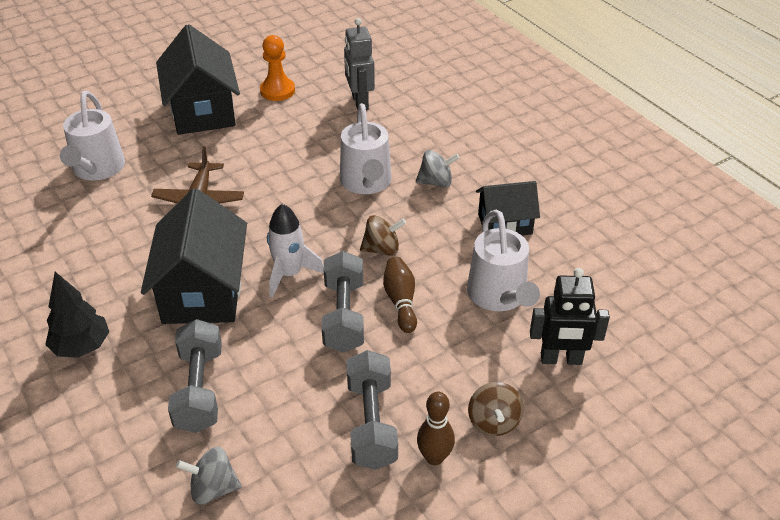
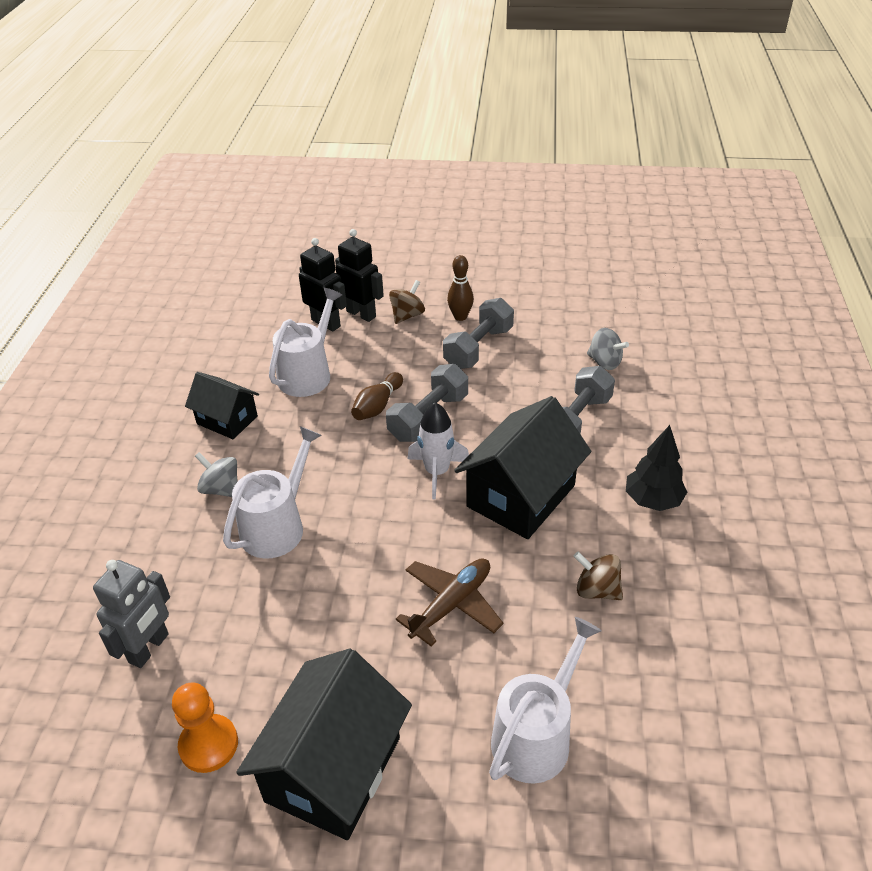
camera: 140 degrees left, 0 degrees up
brown spinning top [360,215,406,256] -> brown spinning top moved to [574,551,623,600]
none -> black robot [335,229,384,322]

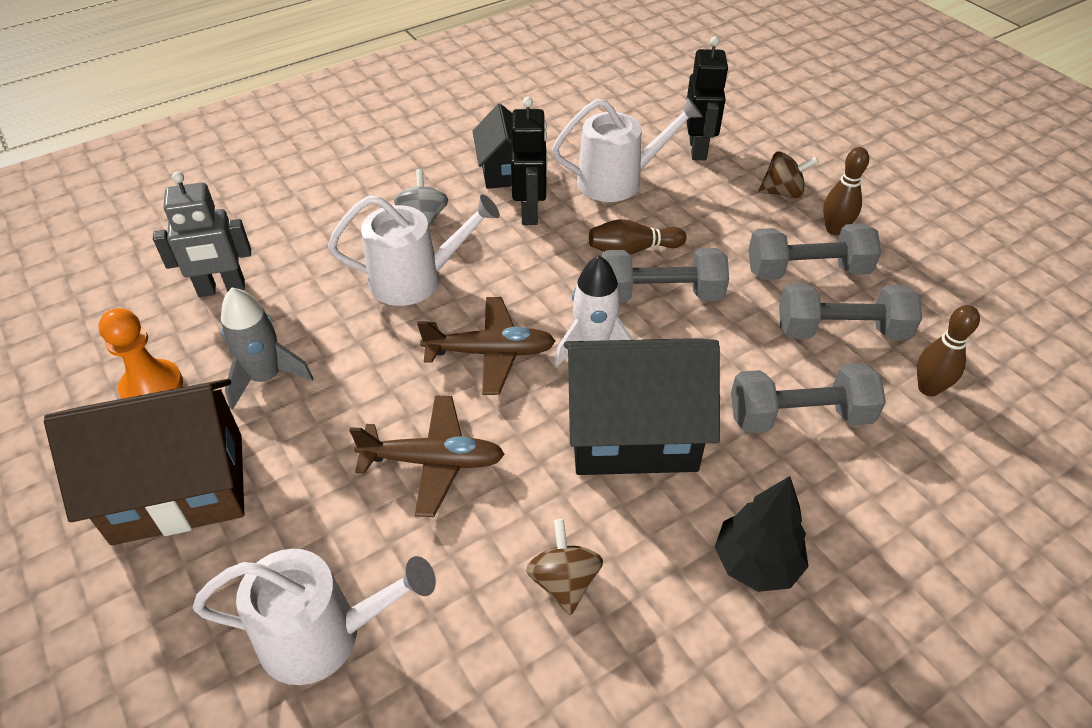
camera: 50 degrees right, 5 degrees up
black house [236,649,412,840] -> brown house [44,379,244,545]
black robot [335,229,384,322] -> black robot moved to [511,97,548,225]
grey spinning top [587,328,629,370] -> brown bowling pin [917,305,980,397]
none -> grey rocket [221,288,313,410]
none -> brown plane [417,297,555,395]
none -> grey dumbbell [779,283,922,340]

